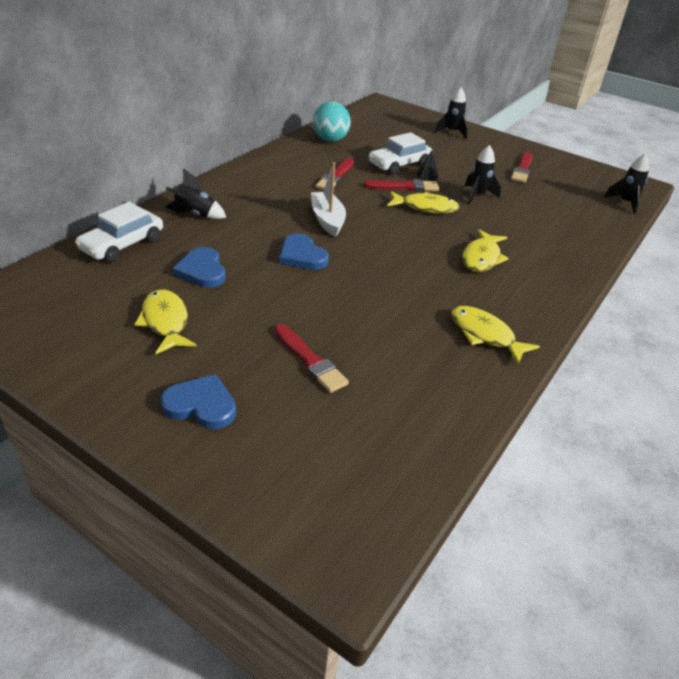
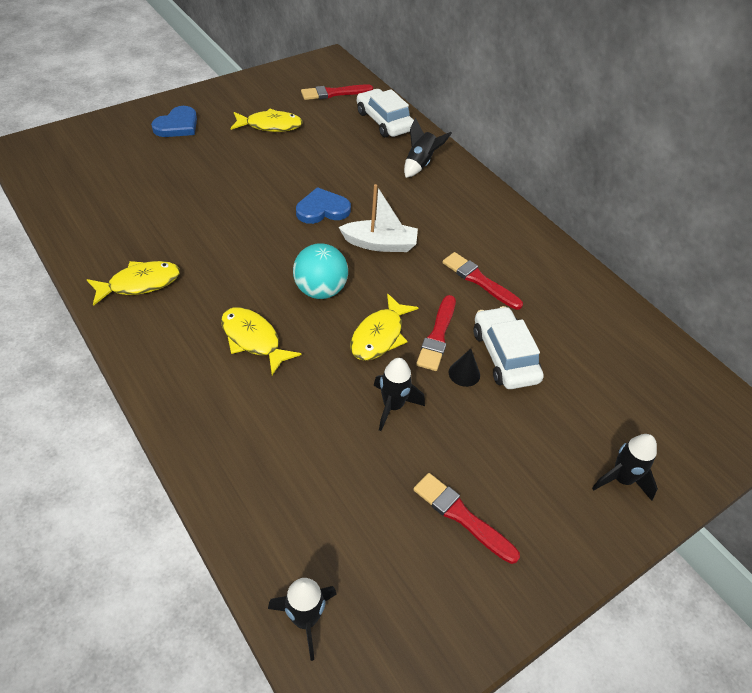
camera: 110 degrees right, 10 degrees up
blue heart [173,247,226,288] -> none
red brush [274,324,349,393] -> red brush moved to [301,84,373,100]
turquoise ball [313,102,351,142] -> turquoise ball moved to [293,243,348,299]

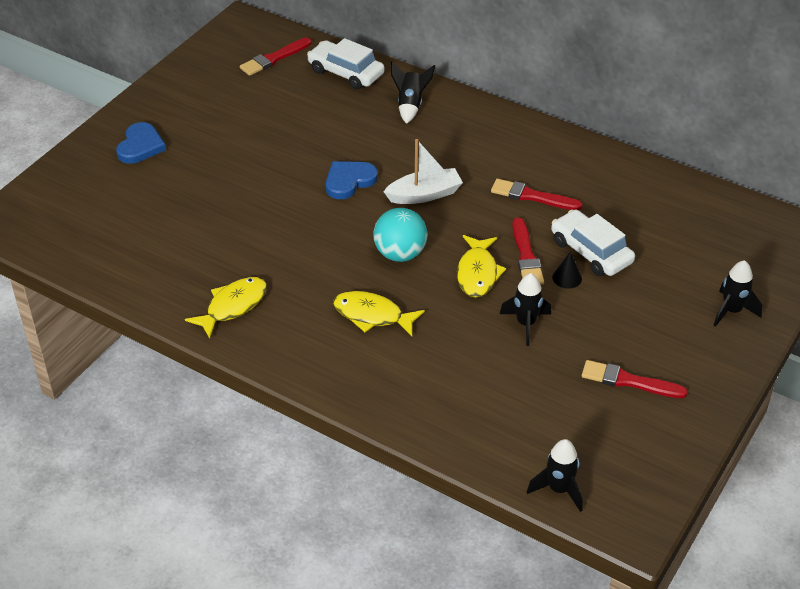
camera: 20 degrees left, 5 degrees down
yellow fish [231,108,303,132] -> none

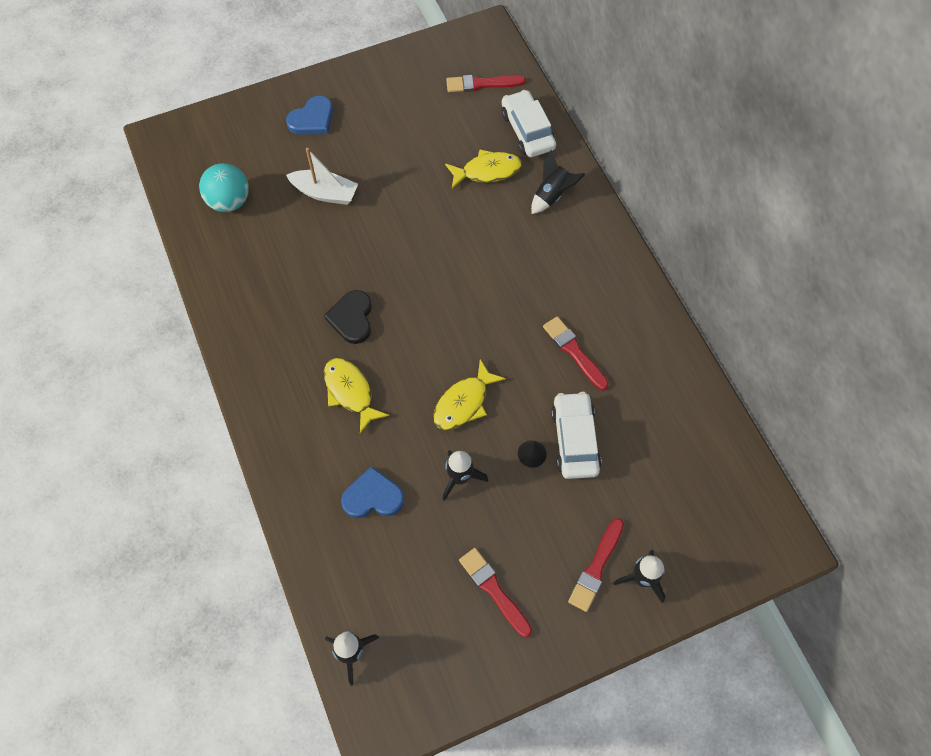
camera: 35 degrees right, 20 degrees up
yellow fish [185,277,267,338] -> yellow fish moved to [445,150,522,189]
blue heart [326,161,378,199] -> blue heart moved to [341,466,404,518]
turquoise ball [373,208,427,262] -> turquoise ball moved to [199,163,249,212]
white boat [383,139,463,204] -> white boat moved to [286,148,358,205]
red brush [512,218,544,285] -> red brush moved to [568,518,624,612]
none -> black heart [324,290,372,344]

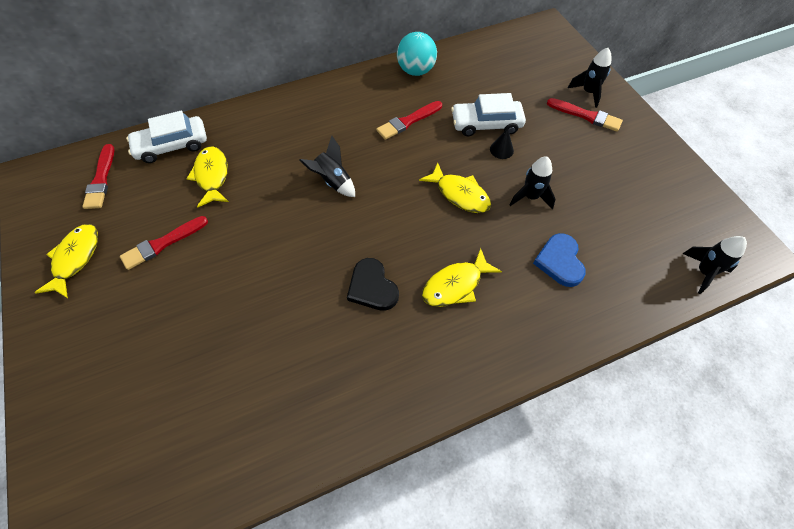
camera: 90 degrees left, 5 degrees down
turquoise ball [199,163,249,212] -> turquoise ball moved to [397,32,437,76]
blue heart [286,95,333,135] -> none
white boat [286,148,358,205] -> none
black heart [324,290,372,344] -> black heart turned 60 degrees clockwise [347,258,399,311]
red brush [459,548,532,637] -> red brush moved to [120,216,208,270]
black rocket [531,150,585,214] -> black rocket moved to [299,136,355,197]
none -> yellow fish [34,224,98,298]

